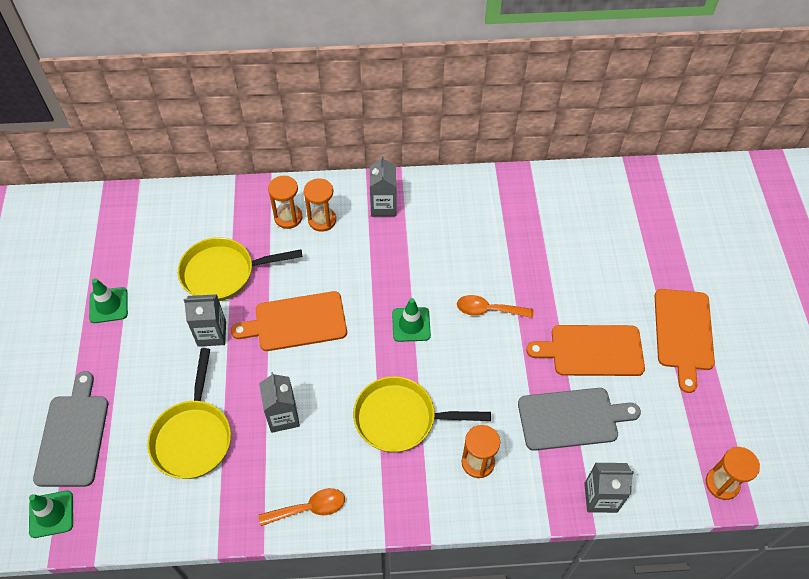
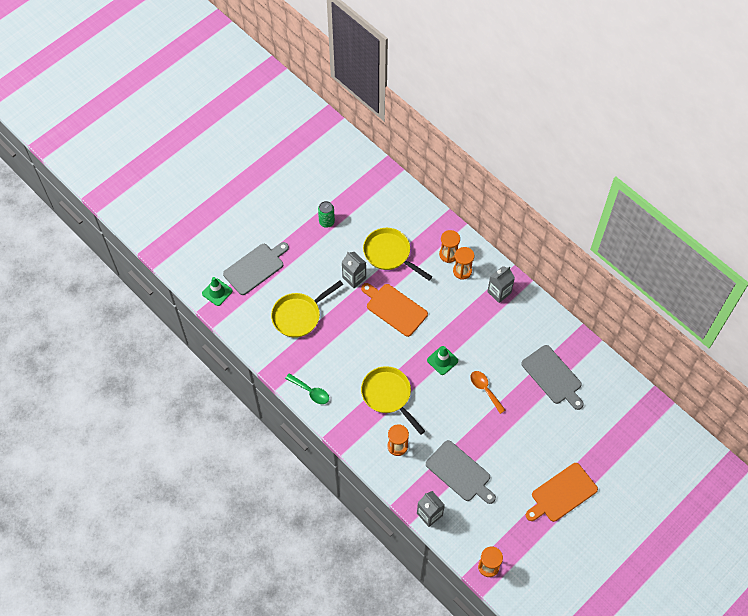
camera: 50 degrees right, 5 degrees up
green traffic cone [89,278,128,323] -> green can [318,201,335,228]
orange spoon [258,488,345,526] -> green spoon [285,373,329,404]
grey carton [259,372,300,433] -> none
orange cutting board [526,325,645,376] -> none
none -> grey cutting board [521,345,584,410]

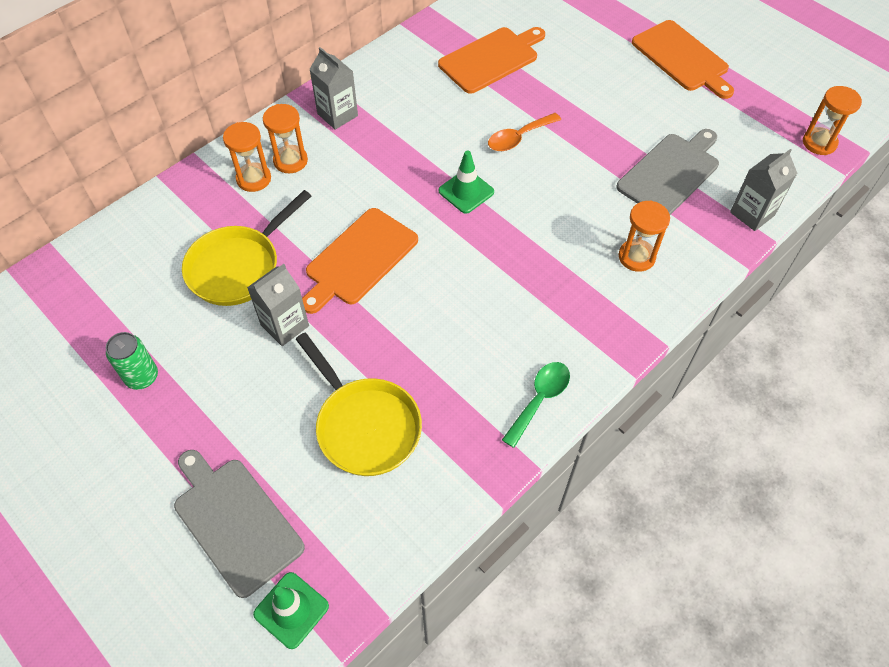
camera: 90 degrees left, 5 degrees down
yellow pan [361,366,425,435] -> none
grey cutting board [521,345,584,410] -> orange cutting board [438,27,545,94]

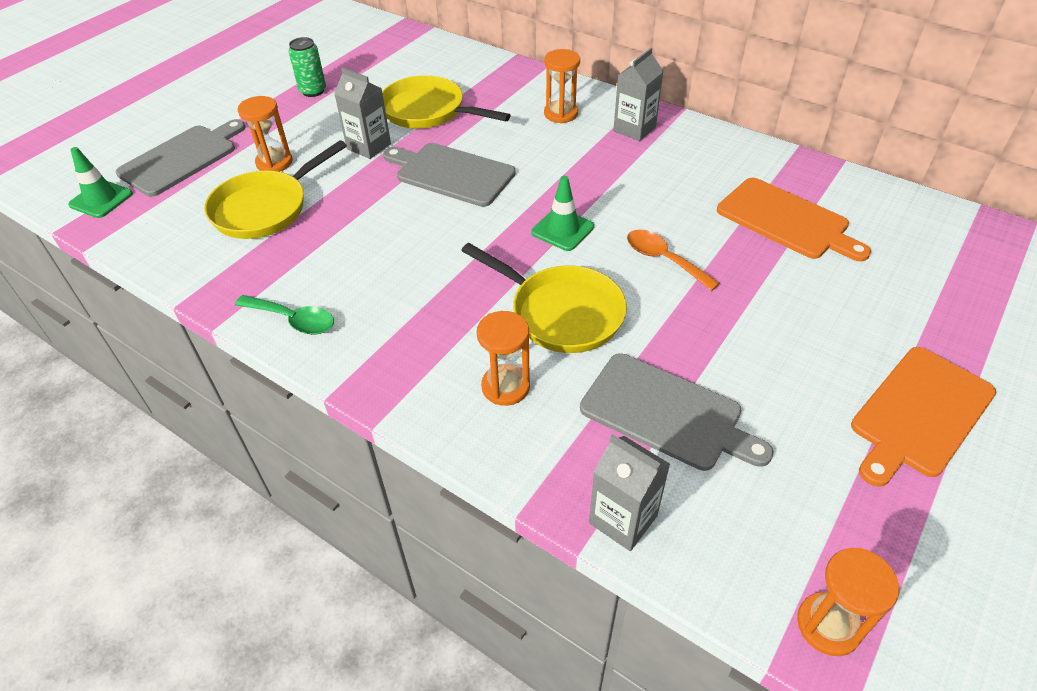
camera: 80 degrees right, 10 degrees down
orange hourglass [223,122,271,192] -> orange hourglass moved to [238,96,292,172]
orange cutting board [302,208,418,314] -> grey cutting board [383,143,516,207]
none -> yellow pan [461,243,627,353]

